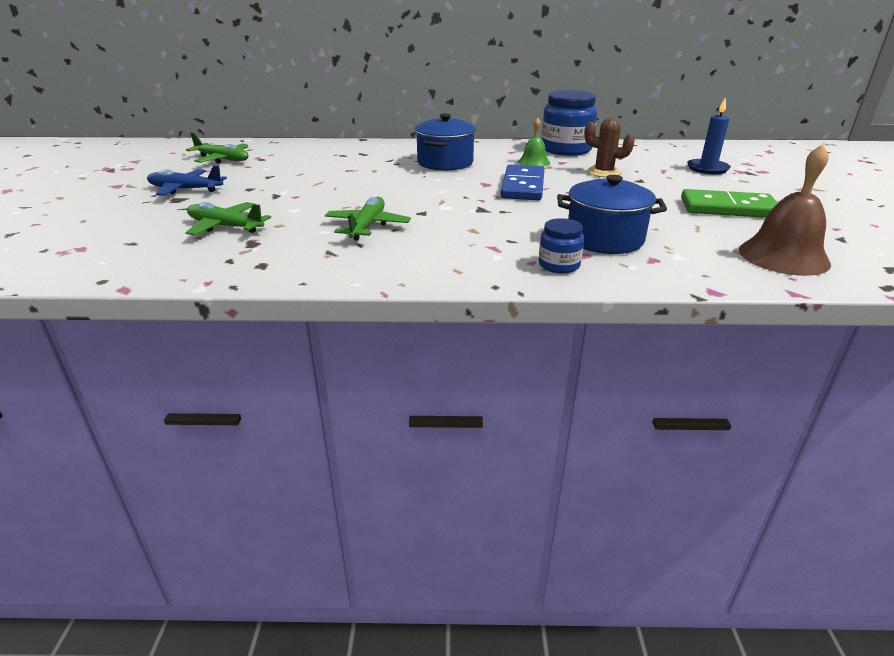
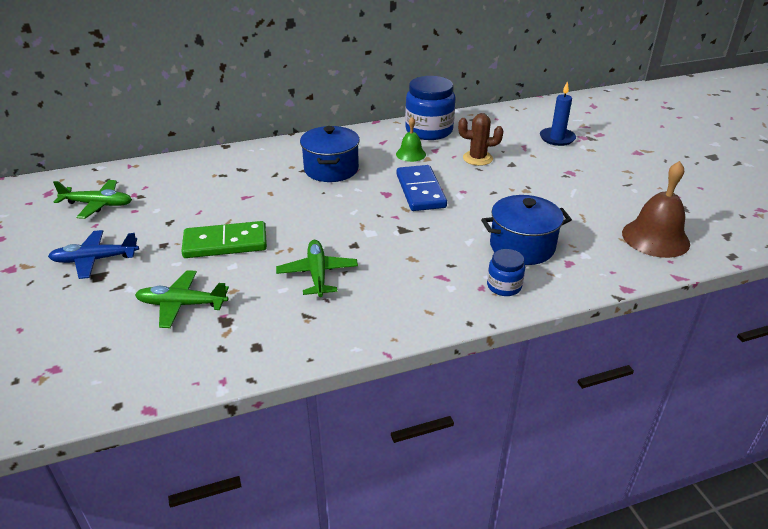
camera: 20 degrees left, 5 degrees up
green domino [681,189,777,218] -> green domino moved to [181,221,267,258]

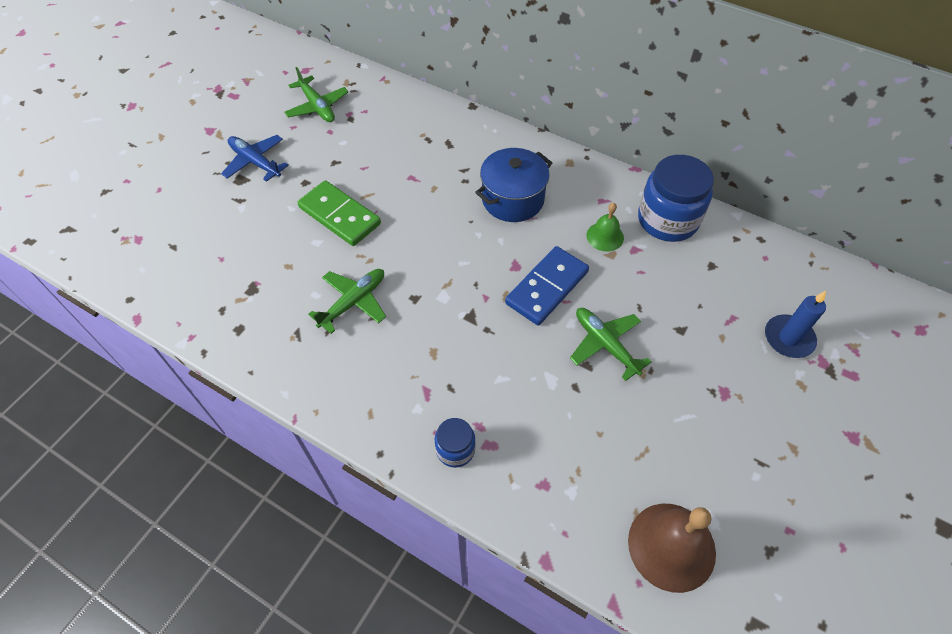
camera: 50 degrees right, 20 degrees up
green plane [135,270,229,328] -> green plane moved to [570,308,652,381]
brown cactus [458,113,503,166] -> none
blue pot [481,195,572,265] -> none

